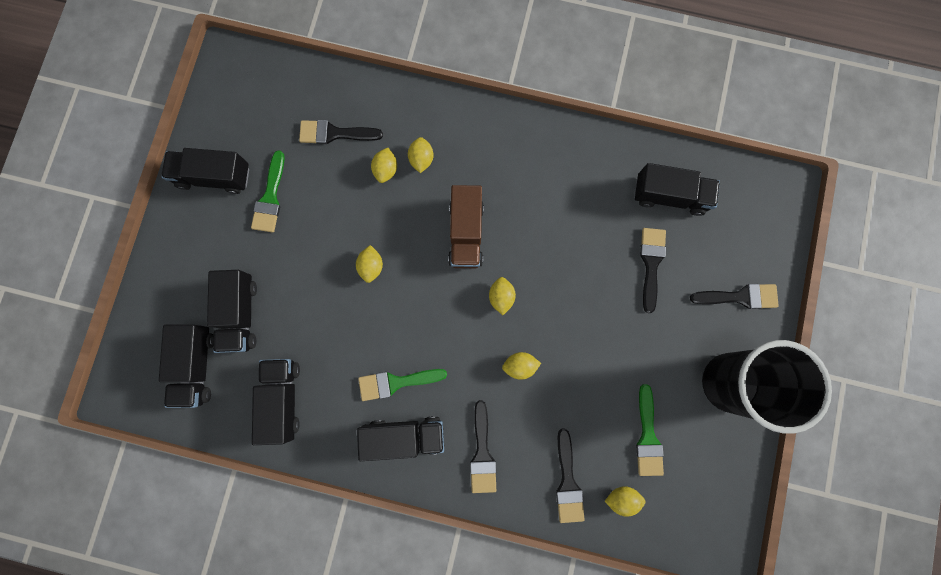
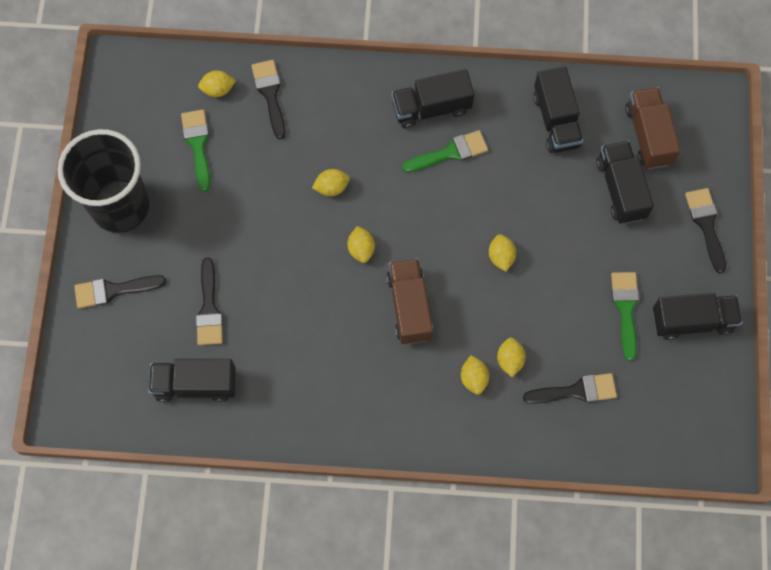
camera: 170 degrees right, 10 degrees down
black truck [159,325,213,408] -> brown truck [625,87,681,169]
black brush [470,400,496,493] -> black brush moved to [685,188,726,273]

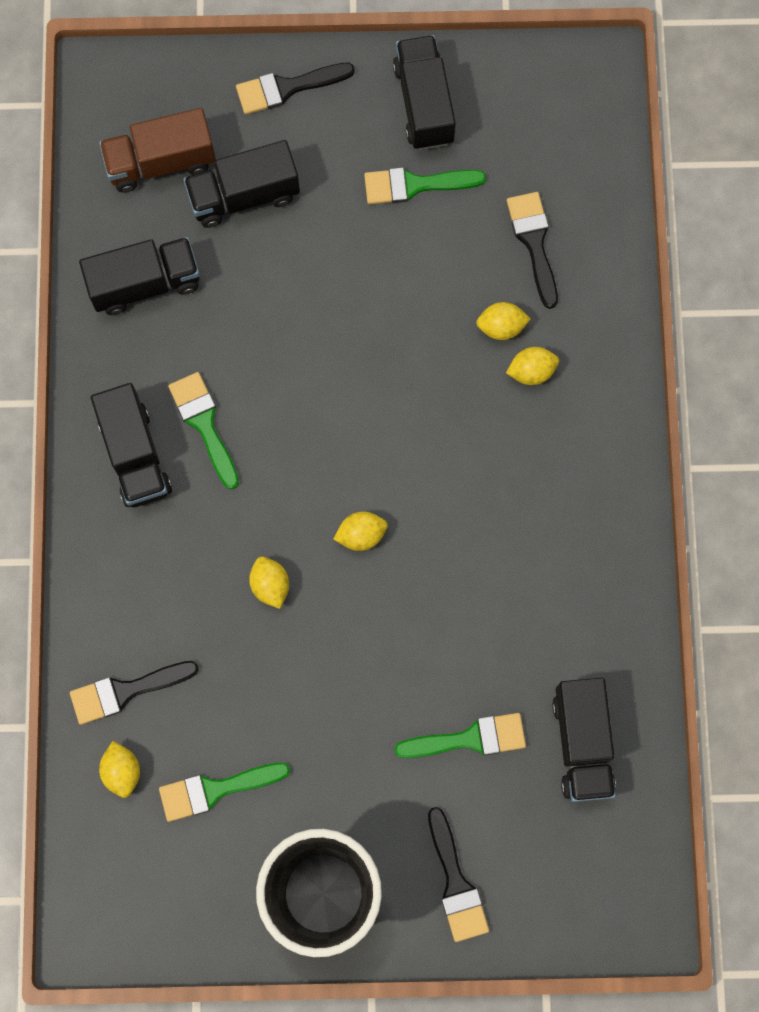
camera: 95 degrees left, 5 degrees up
black brush [196,258,223,345] -> green brush [395,713,526,758]
brown truck [386,258,433,344] -> none
yellow lemon [489,234,516,272] -> none

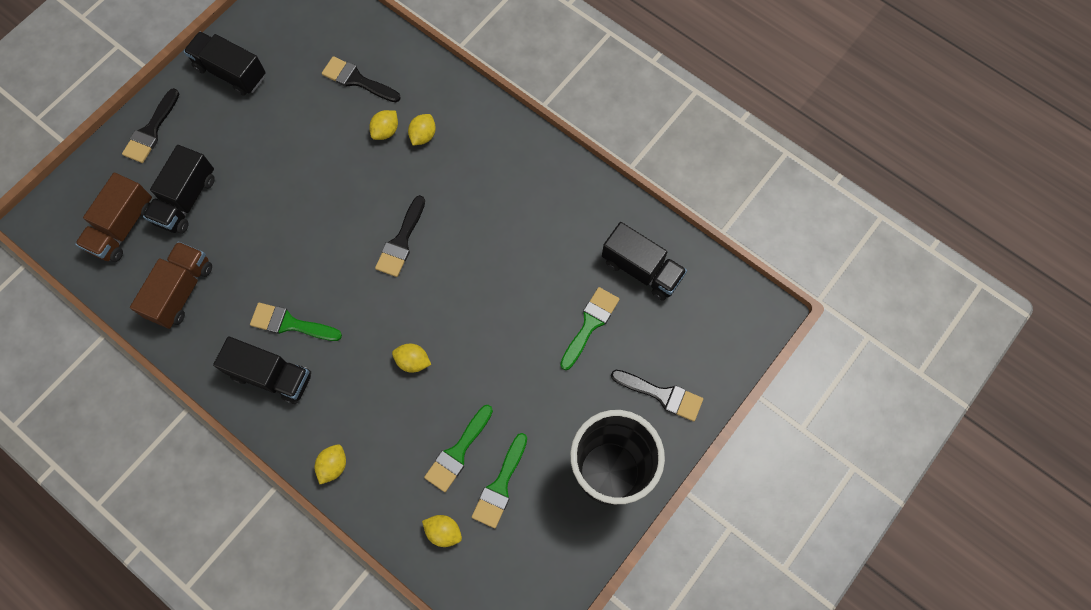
camera: 50 degrees left, 5 degrees down
black brush [70,661,199,725] -> black brush moved to [375,195,425,277]
black truck [79,237,200,315] -> brown truck [130,242,212,329]
yellow lemon [334,512,388,551] -> yellow lemon moved to [315,444,346,484]
green brush [364,167,486,204] -> green brush moved to [424,405,493,492]

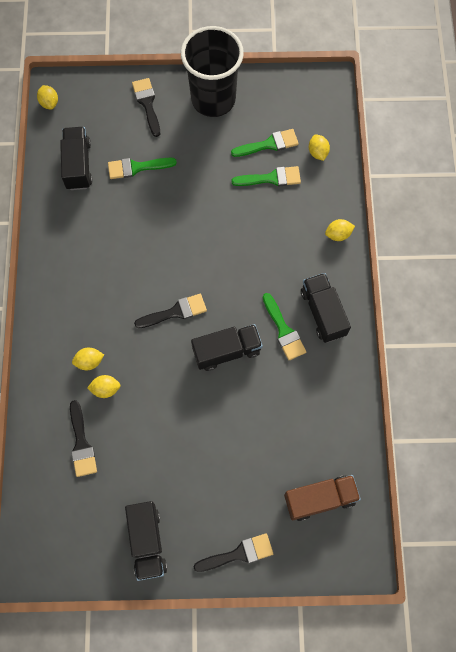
camera: 130 degrees left, 0 degrees up
brown truck [130,242,212,329] -> none
black truck [143,145,215,234] -> black truck moved to [191,324,263,371]
yellow lemon [392,344,431,373] -> yellow lemon moved to [37,85,58,110]

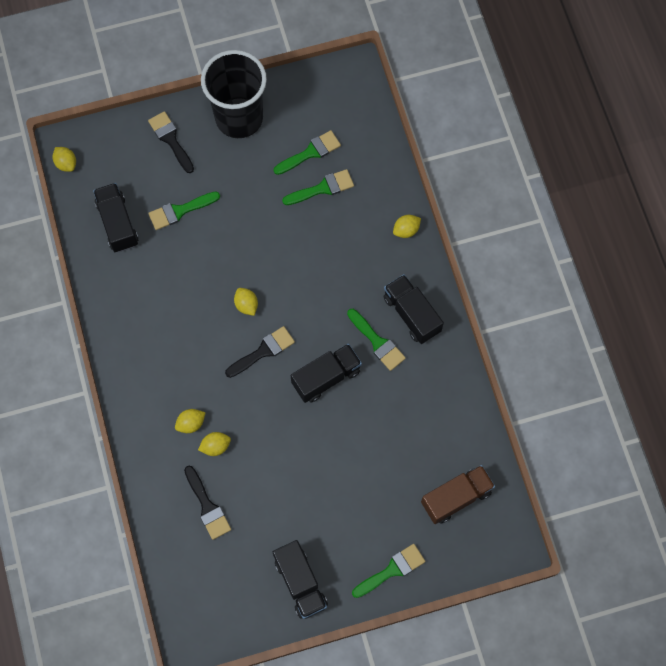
camera: 15 degrees left, 0 degrees up
black brush [194,533,273,572] -> green brush [352,544,425,598]
yellow lemon [309,135,330,161] -> yellow lemon moved to [234,288,258,316]

